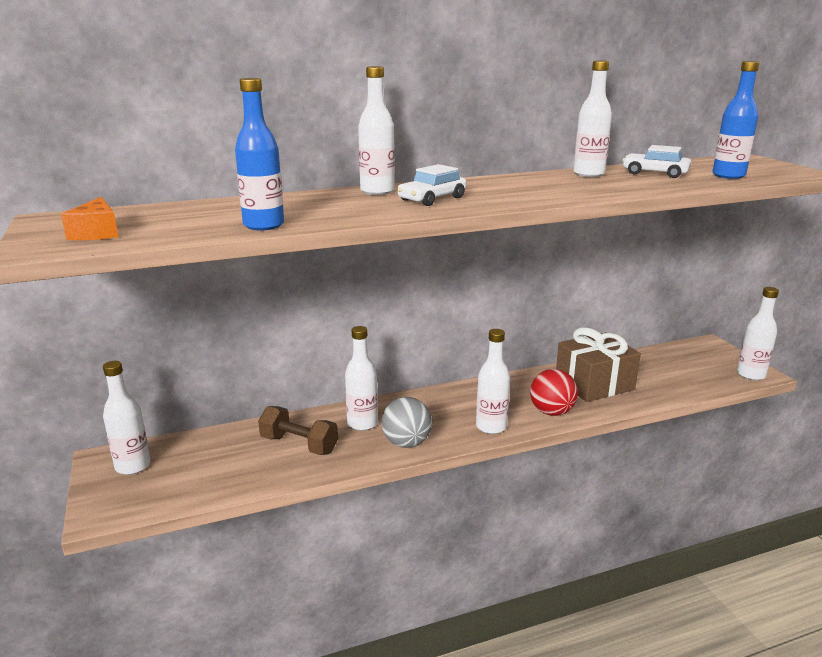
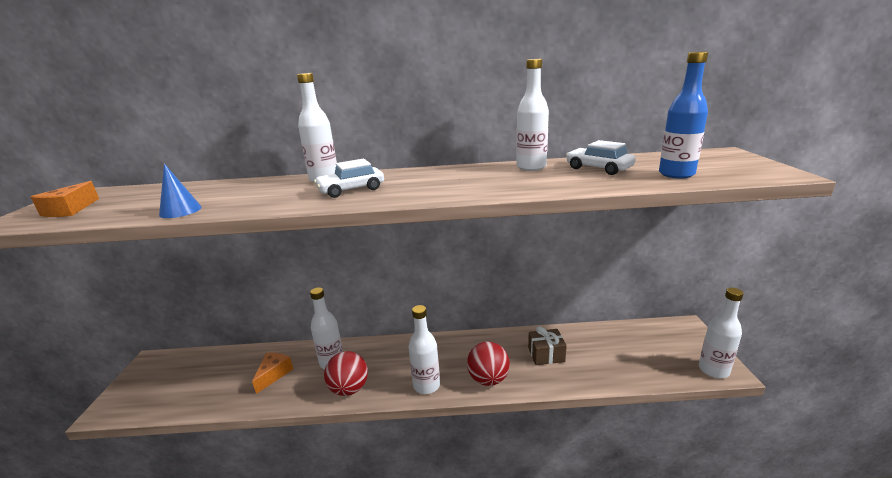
camera: 20 degrees right, 0 degrees up
white bottle [103,361,151,475] -> none
blue bottle [235,78,284,230] -> blue cone [159,164,202,218]
brown dumbbell [258,406,338,455] -> orange cheese [252,353,293,394]
grey ball [382,397,432,448] -> red ball [324,351,368,396]
brown gift [556,327,641,402] -> brown gift [528,327,567,365], size x0.56

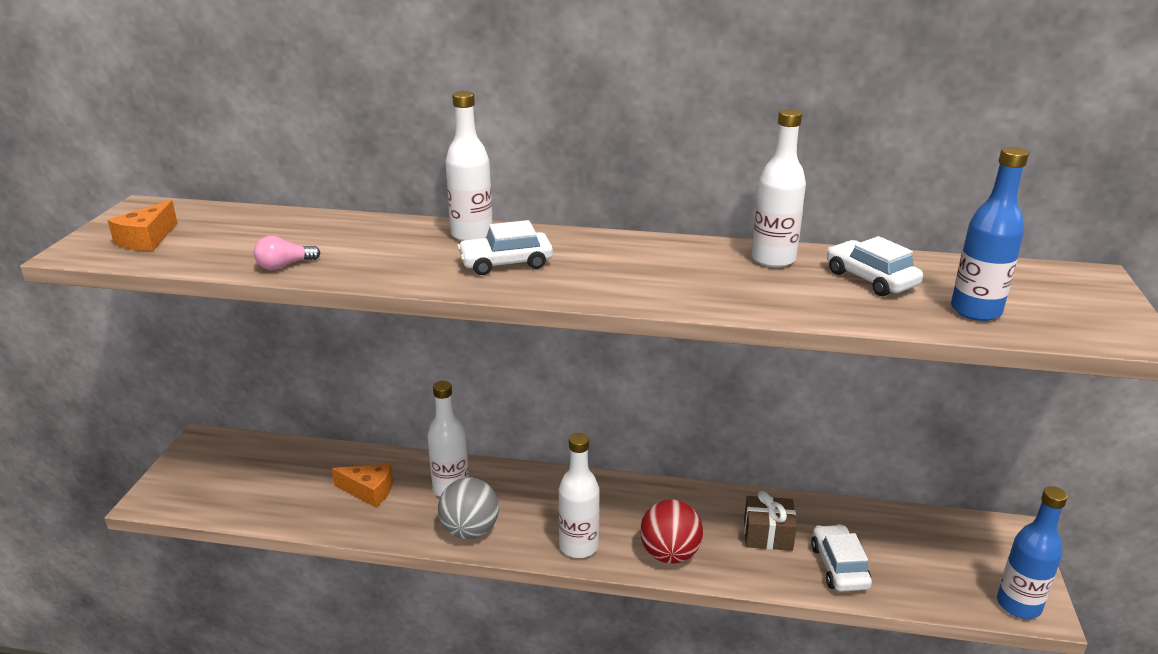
camera: 10 degrees right, 5 degrees up
blue cone [159,164,202,218] -> pink light bulb [254,236,320,270]
orange cheese [252,353,293,394] -> orange cheese turned 75 degrees clockwise [332,464,393,507]
red ball [324,351,368,396] -> grey ball [438,478,499,539]
white bottle [699,288,744,378] -> blue bottle [997,486,1068,619]
none -> white car [811,524,872,591]

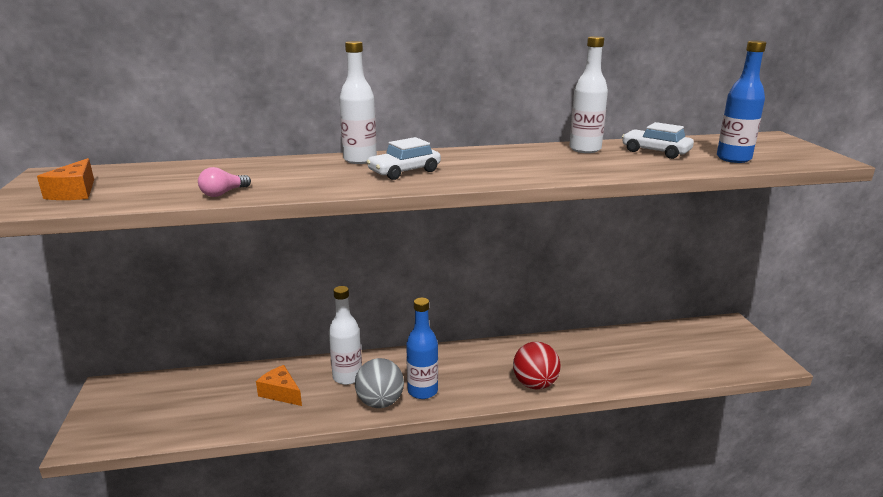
camera: 20 degrees left, 5 degrees down
orange cheese [332,464,393,507] -> orange cheese turned 135 degrees counterclockwise [256,365,302,406]
white bottle [558,433,600,558] -> none
brown gift [744,491,797,551] -> none
white car [811,524,872,591] -> none
blue bottle [997,486,1068,619] -> blue bottle moved to [406,298,438,399]

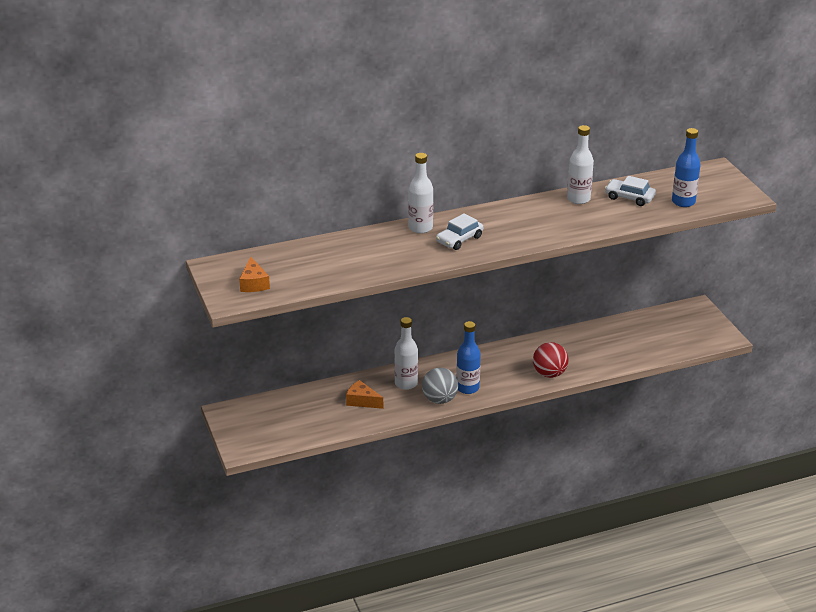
camera: 10 degrees left, 10 degrees up
pink light bulb [198,167,251,197] -> none

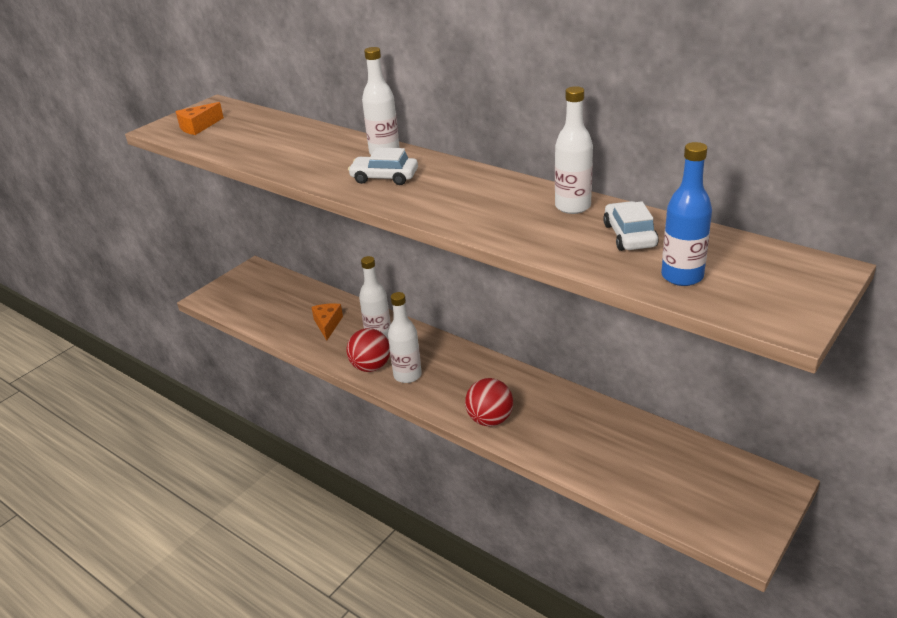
camera: 60 degrees right, 0 degrees up
grey ball [422,368,458,404] -> red ball [346,328,390,372]
blue bottle [456,321,481,394] -> white bottle [388,292,422,383]

